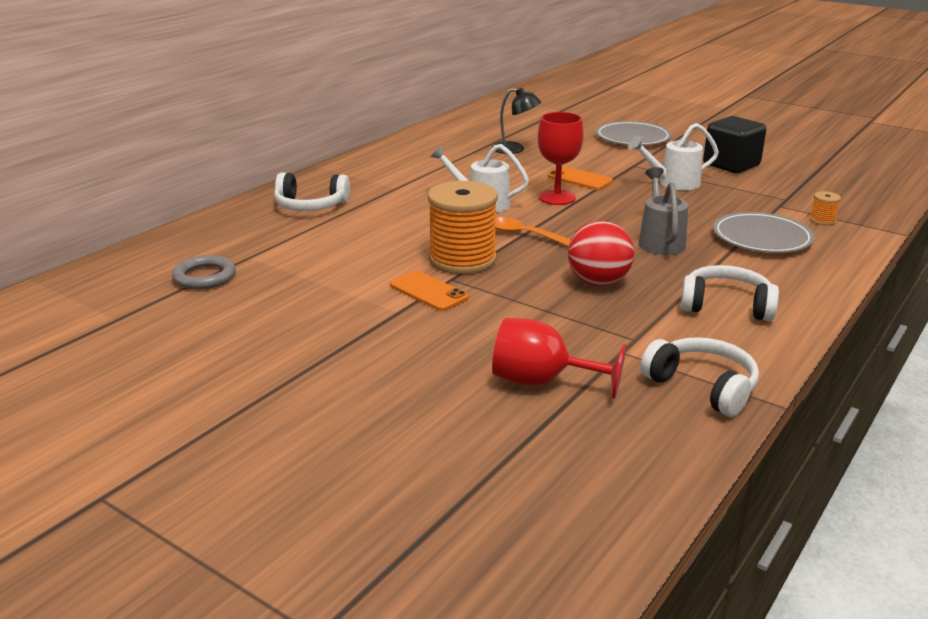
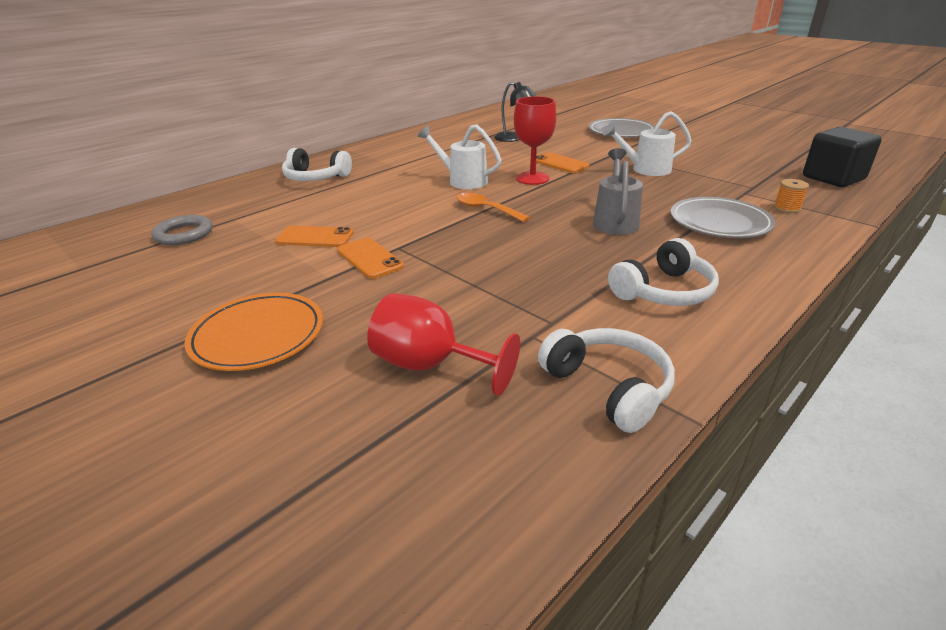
camera: 10 degrees right, 5 degrees up
orange spool [428,181,498,274] -> none
red ball [568,221,634,286] -> none
white headphones [681,265,779,321] -> white headphones turned 120 degrees clockwise [608,238,719,306]
black cube [703,116,767,173] -> black cube moved to [803,127,882,187]
none -> orange plate [184,293,323,371]
none -> orange phone [275,226,354,247]

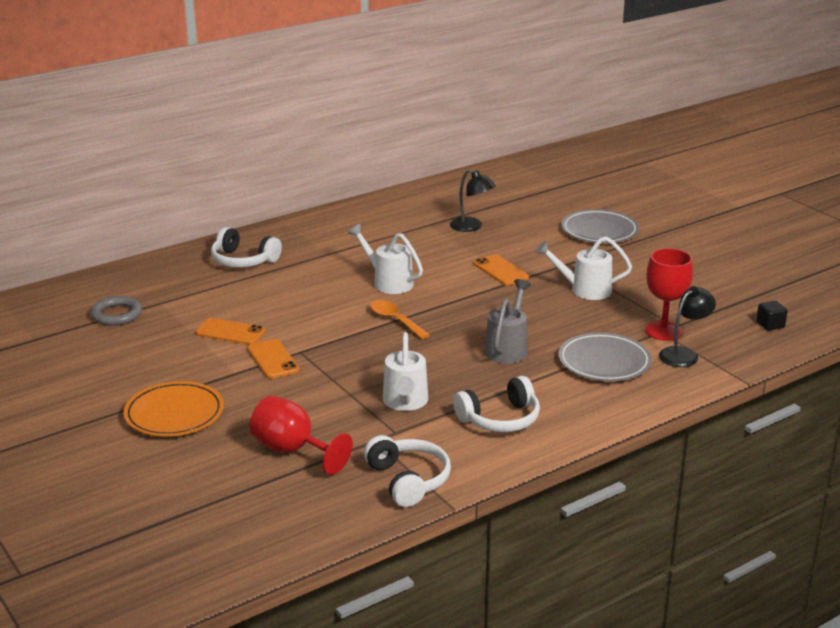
camera: 10 degrees right, 5 degrees down
red goblet [514,96,557,185] -> red goblet moved to [645,248,693,341]
orange spool [774,179,809,213] -> black lamp [659,286,716,367]
black cube [803,127,882,187] -> black cube [756,301,788,331], size x0.46
none -> white watering can [383,332,428,411]

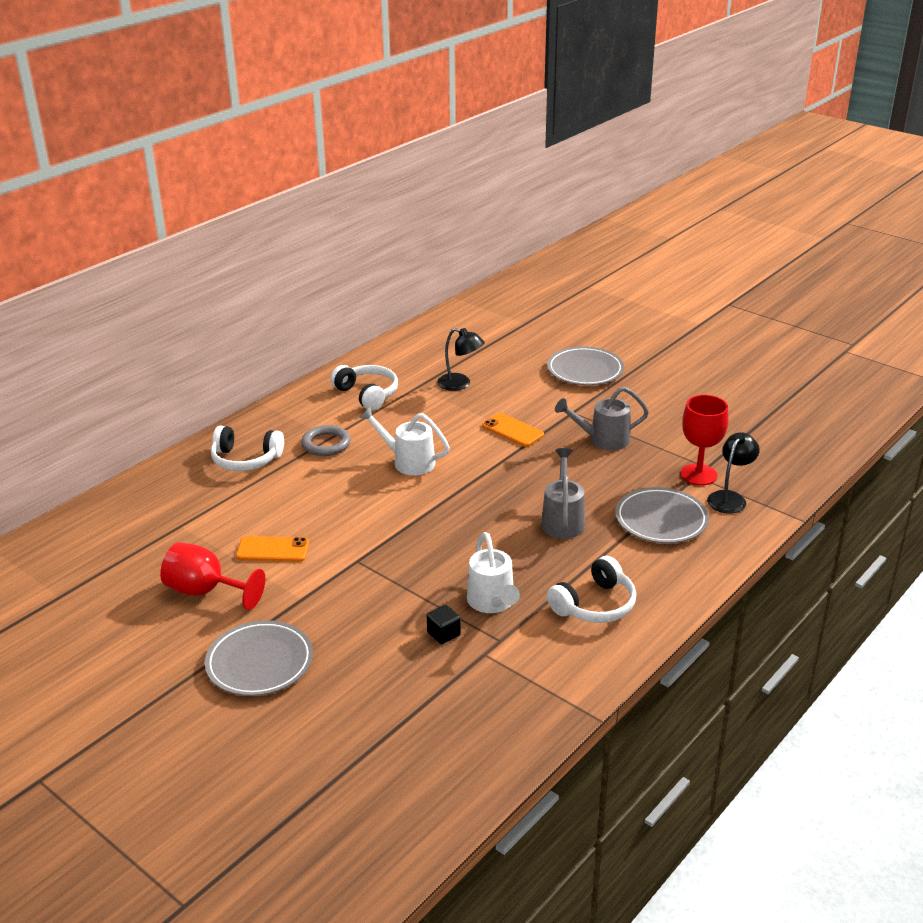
camera: 15 degrees left, 5 degrees up
grey ring [90,296,142,326] -> grey ring moved to [301,425,351,456]
orange plate [124,381,224,436] -> grey plate [205,620,313,696]
orange phone [247,339,299,379] -> none
red goblet [249,395,353,475] -> red goblet moved to [160,542,265,610]
white headphones [364,435,451,507] -> white headphones moved to [330,365,398,410]
orange spoon [370,300,430,339] -> none
white watering can [535,236,632,300] -> grey watering can [555,387,649,451]
black cube [756,301,788,331] -> black cube moved to [427,605,461,644]

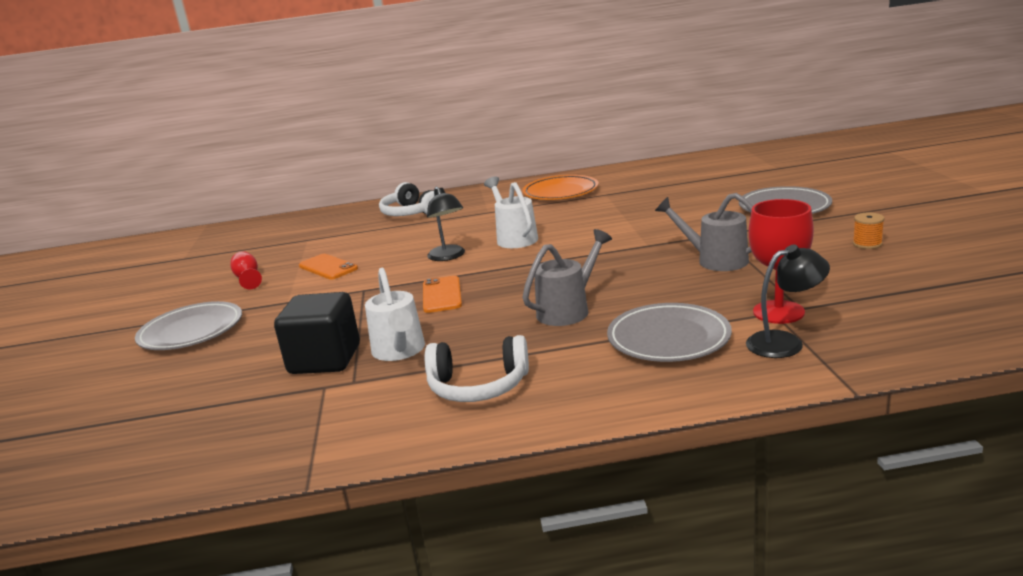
camera: 45 degrees right, 10 degrees down
red goblet [160,542,265,610] -> red goblet [230,251,262,289], size x0.57
grey ring [301,425,351,456] -> none
white headphones [330,365,398,410] -> orange plate [523,175,599,200]
black cube [427,605,461,644] -> black cube [274,292,360,374], size x2.16
black lamp [437,328,485,391] -> black lamp moved to [427,187,465,261]
white watering can [467,532,520,613] -> white watering can turned 45 degrees counterclockwise [365,268,425,361]
orange phone [482,413,544,447] -> orange phone moved to [423,276,462,313]
none -> orange spool [853,212,885,249]

